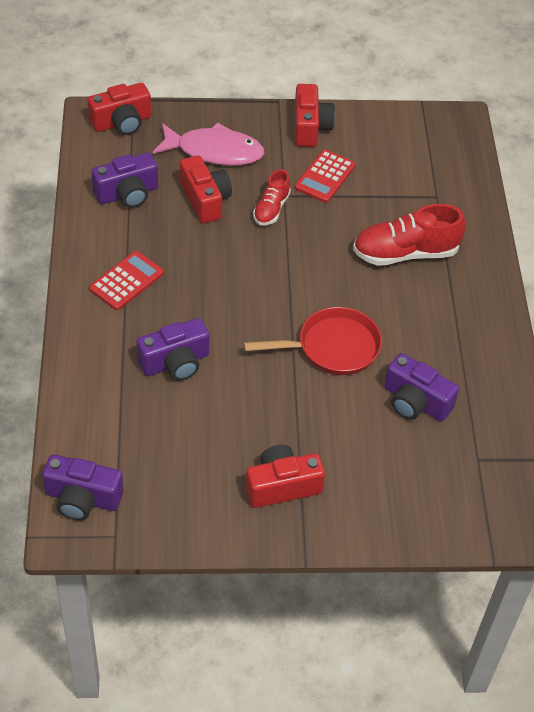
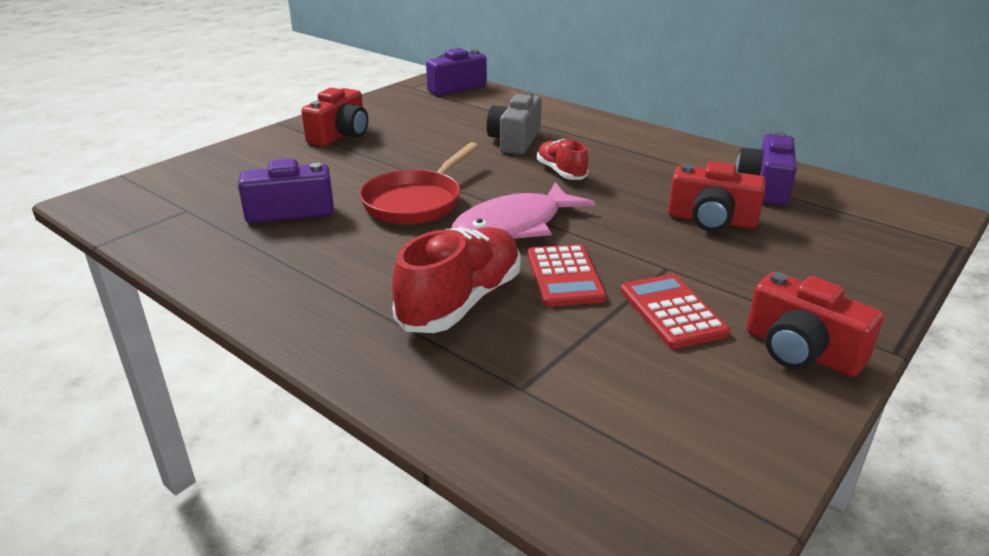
camera: 135 degrees right, 20 degrees down
red camera [87,83,151,135] -> none
red calculator [89,251,164,310] -> red calculator moved to [528,244,606,307]
purple camera [136,318,209,381] -> grey camera [486,92,542,155]
pink fish [153,122,265,166] -> pink fish moved to [451,182,595,238]
red shoe [253,169,291,226] -> red shoe moved to [537,139,588,180]

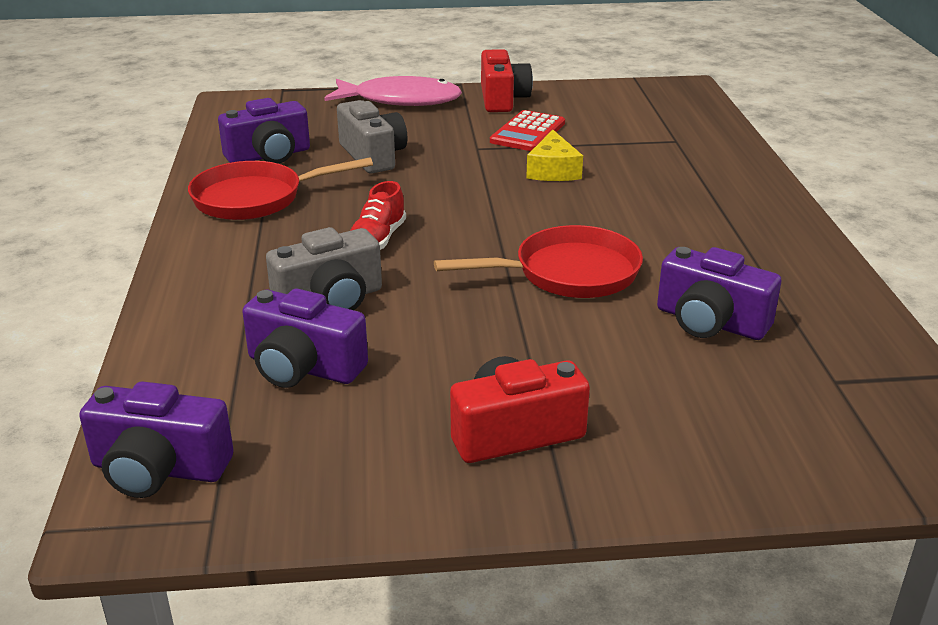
camera: 135 degrees left, 0 degrees up
red shoe [392,227,521,333] -> none
pink fish [451,182,595,238] -> pink fish moved to [325,76,462,106]
red calculator [528,244,606,307] -> yellow cheese [526,130,583,181]
red camera [668,161,766,232] -> grey camera [337,100,407,174]
none -> red pan [188,157,373,220]
none -> purple camera [242,288,368,388]

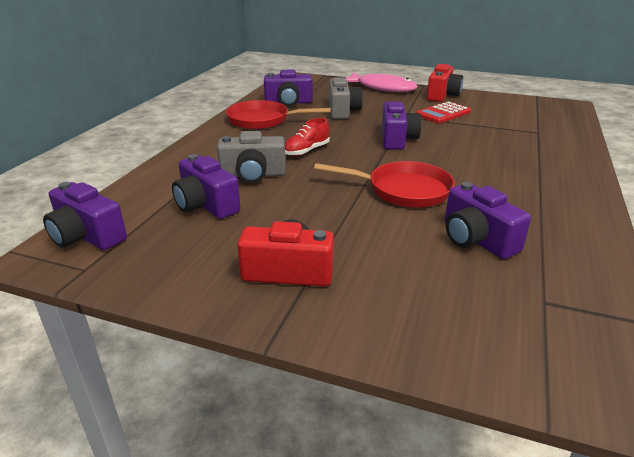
camera: 25 degrees right, 0 degrees up
yellow cheese [526,130,583,181] -> none
none -> purple camera [382,101,422,150]

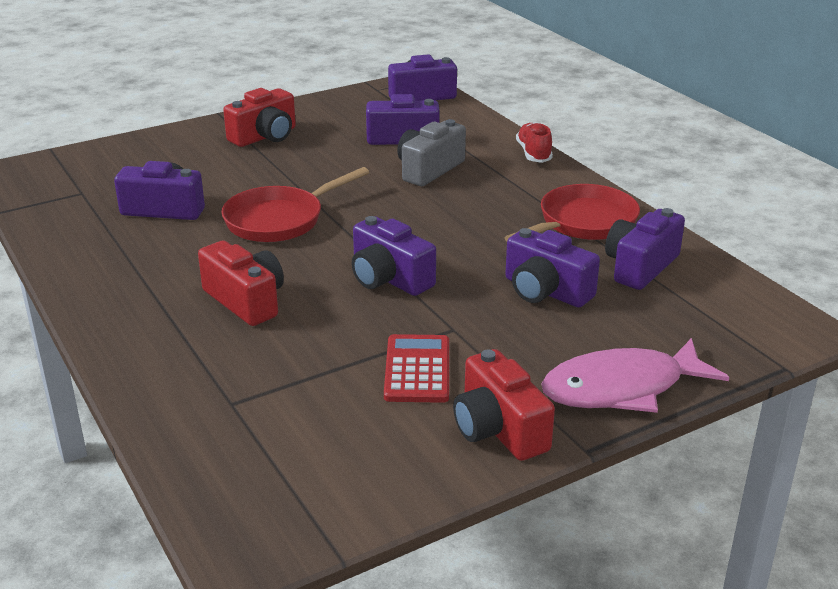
camera: 130 degrees right, 0 degrees up
red shoe [285,118,330,156] -> red shoe moved to [516,122,553,163]
grey camera [329,78,363,119] -> purple camera [505,228,600,307]
none -> red camera [198,240,284,326]

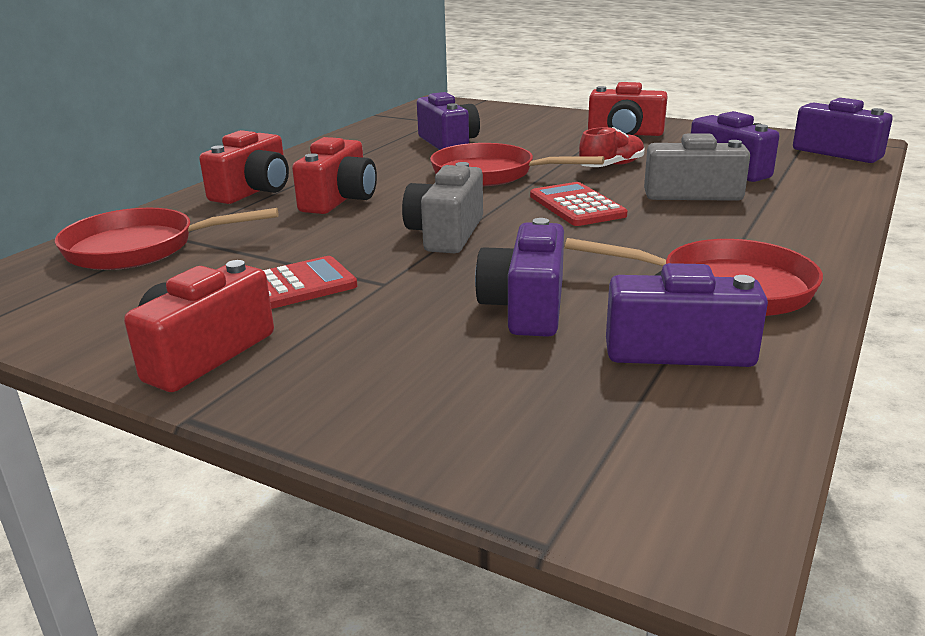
camera: 60 degrees right, 5 degrees down
purple camera [352,216,436,296] -> grey camera [402,162,483,253]
red shoe [516,122,553,163] -> red shoe moved to [579,127,645,167]
pink fish [541,338,729,413] -> none
none -> red pan [55,208,278,270]
none -> red camera [199,130,289,204]
none -> red calculator [530,182,628,226]

